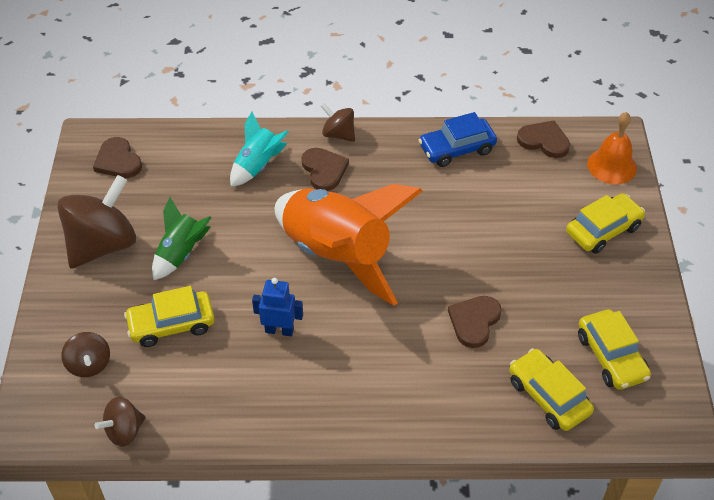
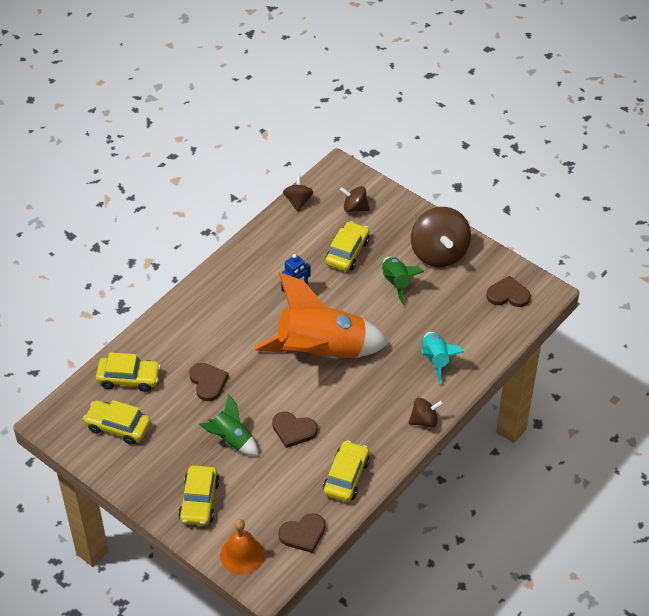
camera: 130 degrees right, 0 degrees up
brown heart [301,148,349,191] -> brown heart moved to [272,412,318,448]
blue car [419,112,497,167] -> yellow car [323,440,370,502]
none -> green rocket [199,394,258,456]

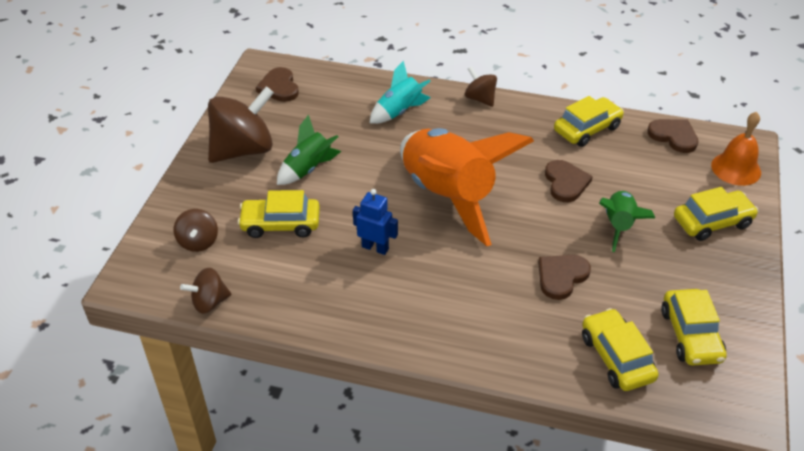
camera: 115 degrees left, 5 degrees down
yellow car [323,440,370,502] -> yellow car turned 150 degrees clockwise [554,96,624,147]

